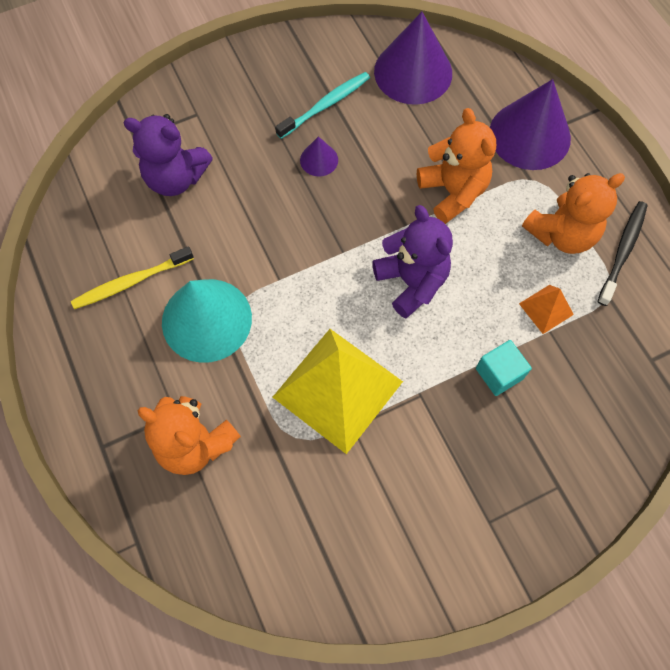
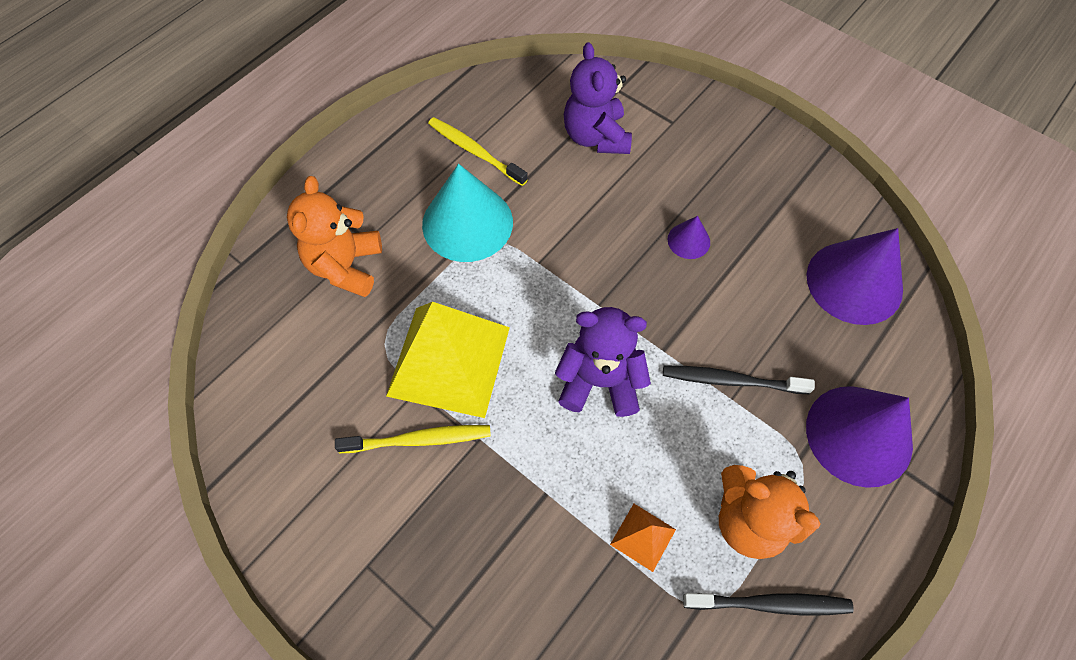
camera: 65 degrees right, 5 degrees down
turquoise toothbrush [275,72,370,139] -> none
purple teddy bear [372,205,453,318] -> purple teddy bear turned 120 degrees counterclockwise [555,307,651,417]
orange teddy bear [417,108,496,224] -> black toothbrush [663,366,815,395]
turquoise cube [476,340,532,396] -> none
none -> yellow toothbrush [335,425,491,453]

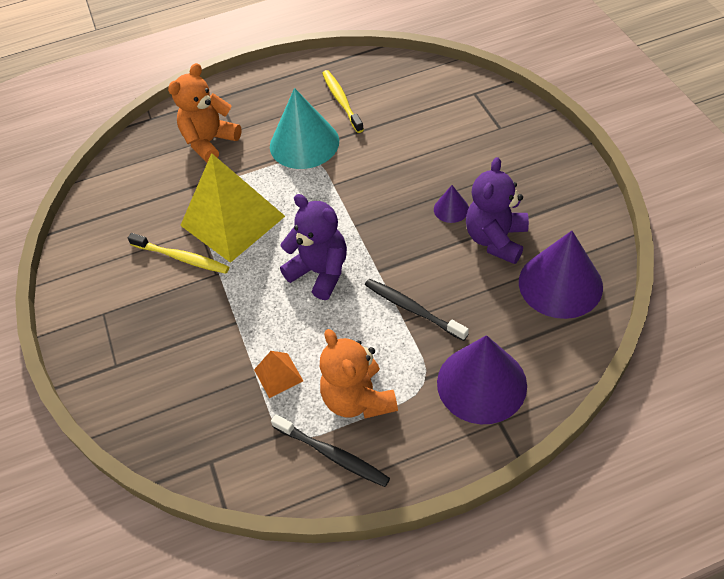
camera: 35 degrees right, 10 degrees down
purple teddy bear [564,42,632,154] -> purple teddy bear moved to [466,157,529,264]

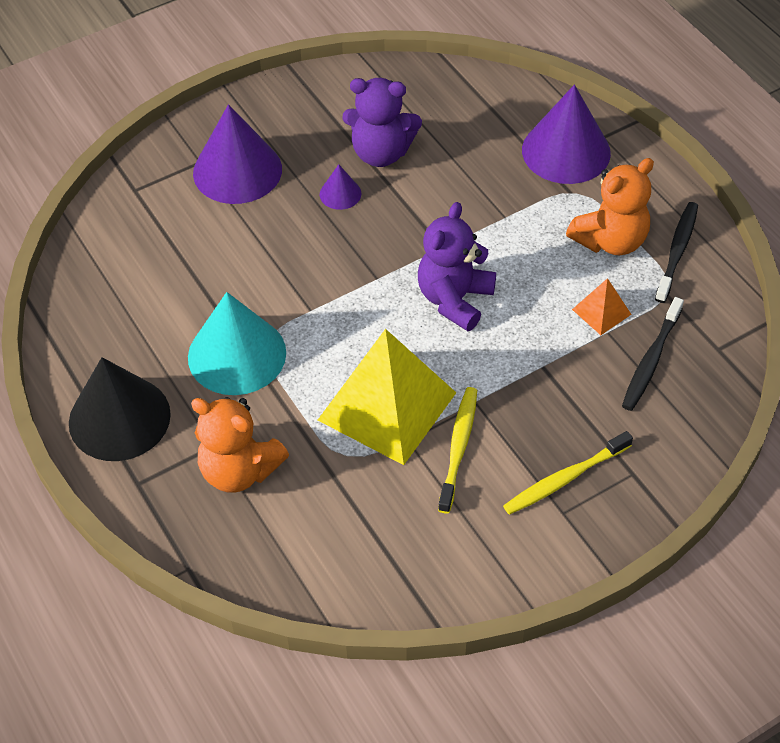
camera: 105 degrees left, 0 degrees up
yellow toothbrush [322,70,364,133] -> yellow toothbrush moved to [503,431,633,515]
black toothbrush [365,279,469,341] -> black toothbrush moved to [622,297,684,411]
purple cone [519,231,603,319] -> purple cone moved to [193,104,282,204]
none -> black cone [69,357,171,461]

